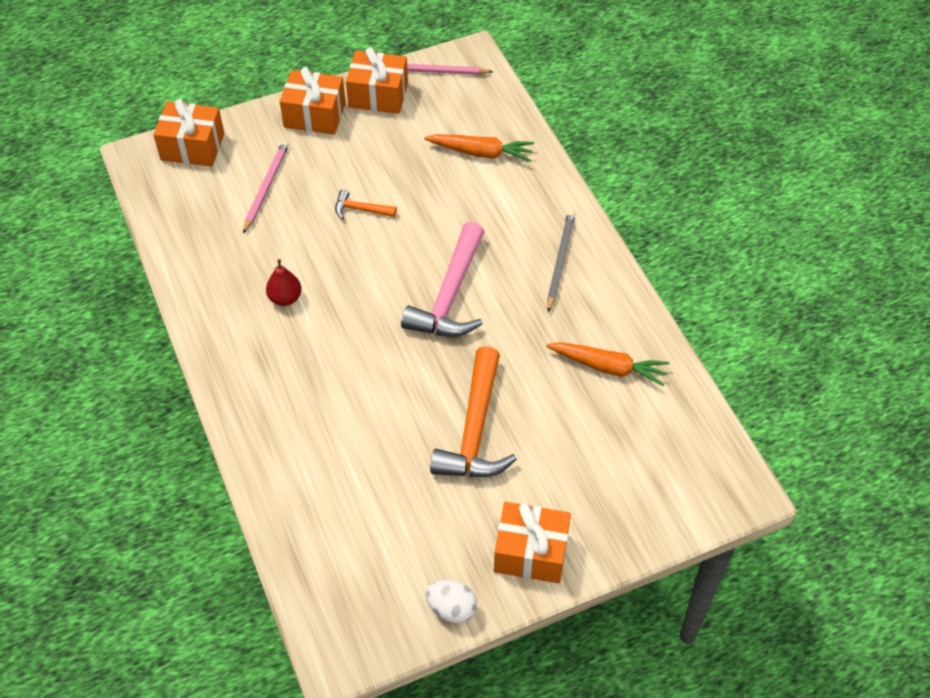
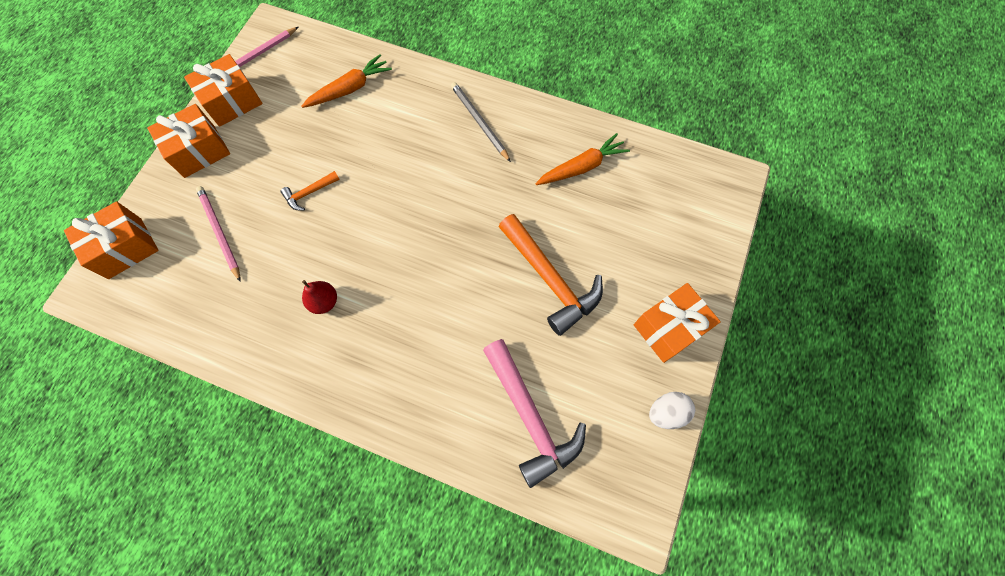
camera: 45 degrees left, 15 degrees up
pink hammer [401,222,485,337] -> pink hammer moved to [483,339,586,488]

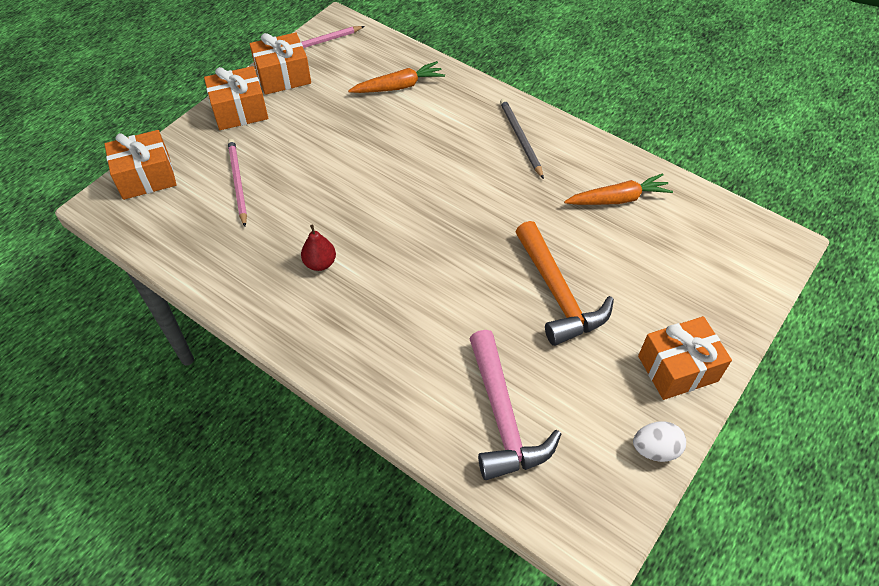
camera: 15 degrees right, 15 degrees down
orange hammer [281,171,340,211] -> none

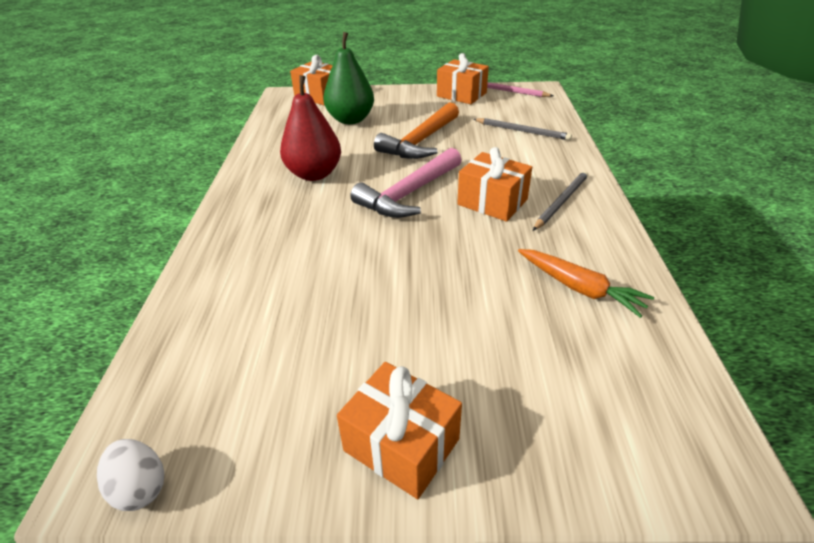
camera: 55 degrees right, 15 degrees down
orange gift [204,66,268,130] -> orange gift moved to [457,147,532,222]
pink pencil [228,139,247,227] -> green pear [323,32,374,124]
red pear [301,225,336,271] -> red pear [280,75,341,181], size x1.95
orange carrot [348,61,445,93] -> grey pencil [474,118,572,140]
pink hammer [469,330,561,480] -> pink hammer moved to [350,148,462,218]
orange hammer [516,221,614,346] -> orange hammer moved to [374,102,459,159]
white egg [633,421,686,462] -> white egg moved to [97,439,164,511]

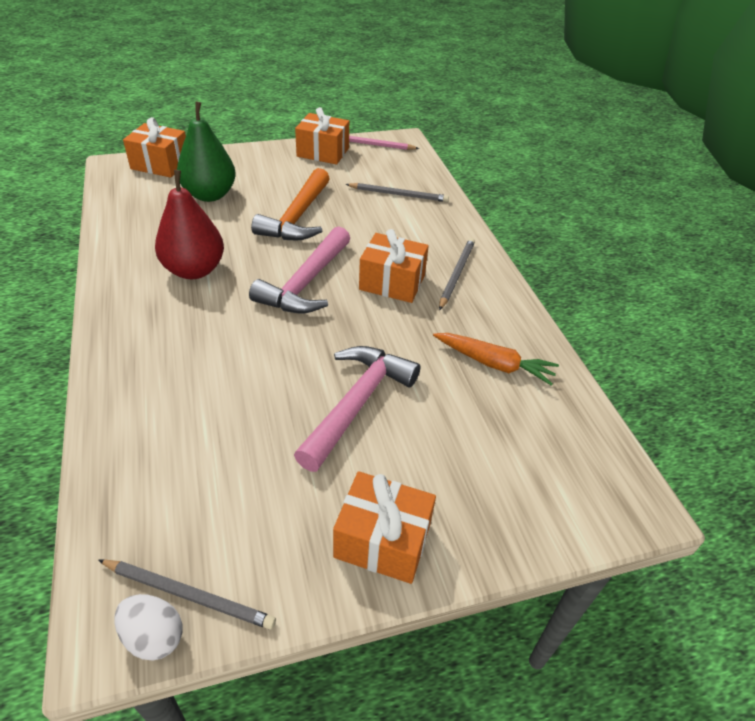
camera: 20 degrees left, 5 degrees up
none -> grey pencil [98,559,276,630]
none -> pink hammer [294,346,421,472]

